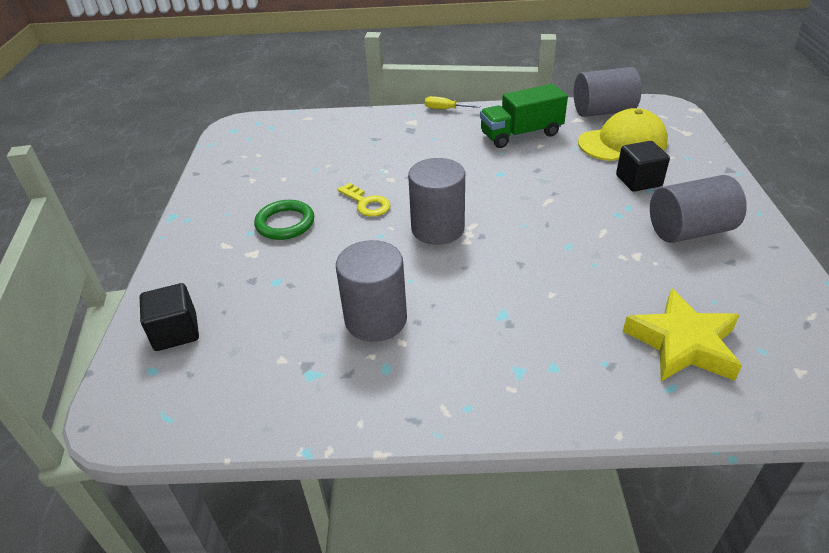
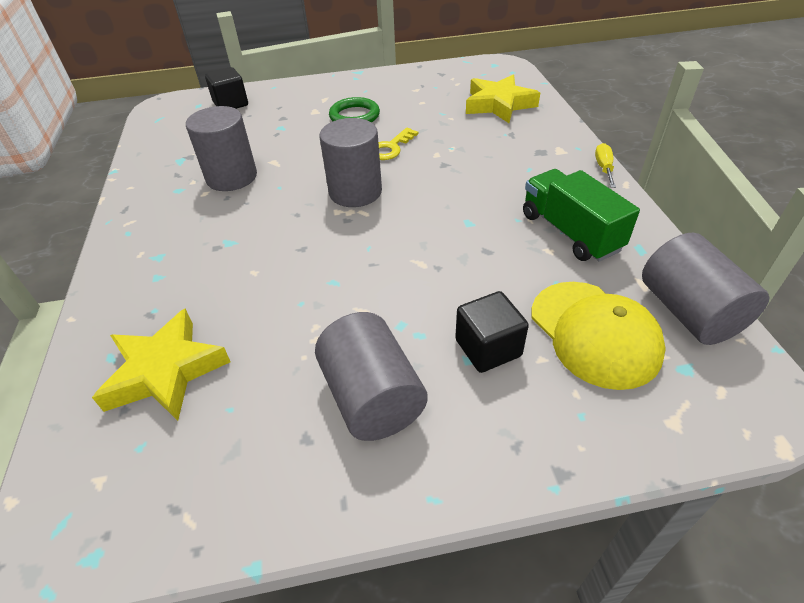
camera: 80 degrees right, 5 degrees up
none -> yellow star [466,75,540,123]

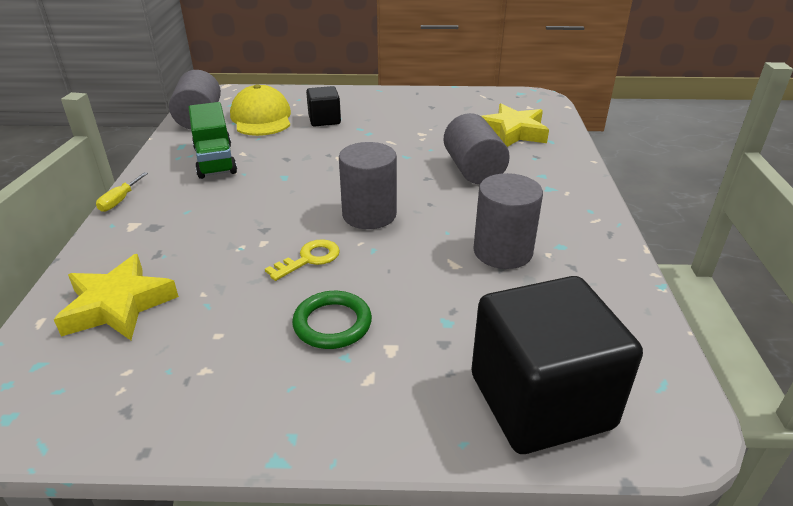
camera: 170 degrees left, 10 degrees down
black cube [205,67,248,109] -> black cube [471,276,643,454], size x2.02
grey cylinder [315,312,428,441] -> grey cylinder moved to [444,113,510,184]

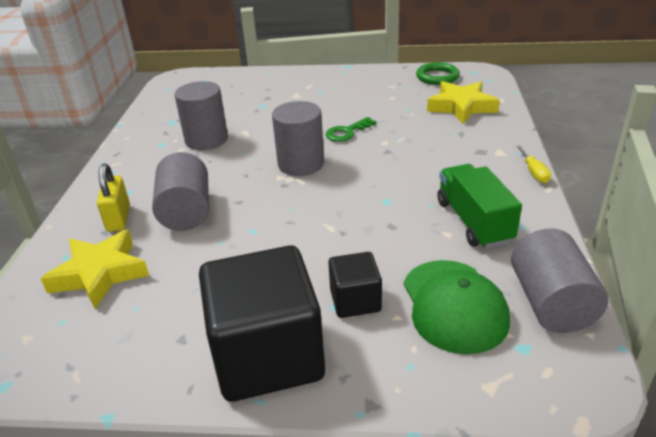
camera: 175 degrees left, 0 degrees up
yellow screwdriver [96,172,148,212] -> yellow screwdriver turned 150 degrees clockwise [516,145,551,183]
yellow cap [230,84,291,136] -> green cap [404,260,510,354]
yellow key [265,239,340,281] -> green key [325,117,376,142]
green ring [292,291,372,349] -> green ring moved to [416,62,460,85]
black cube [471,276,643,454] -> black cube moved to [199,246,325,402]
none -> yellow padlock [97,163,130,232]

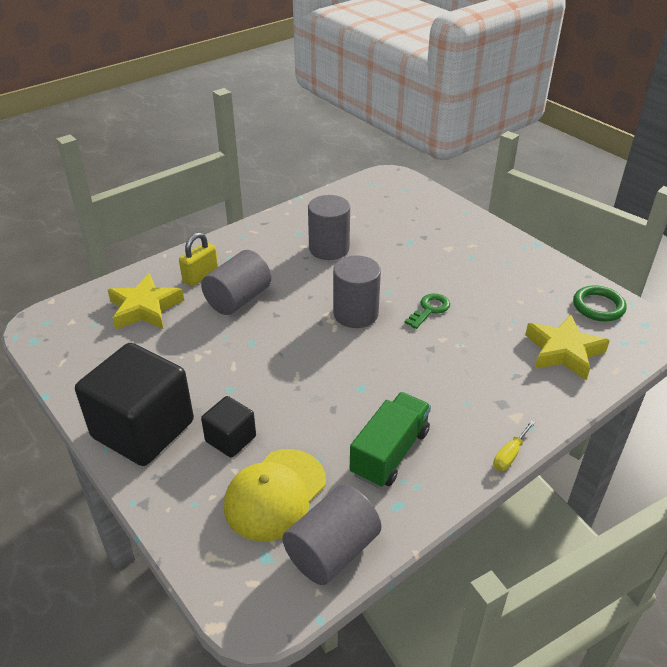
camera: 45 degrees right, 5 degrees up
green key [325,117,376,142] -> green key turned 120 degrees clockwise [405,294,450,329]
green cap [404,260,510,354] -> yellow cap [224,449,326,542]

